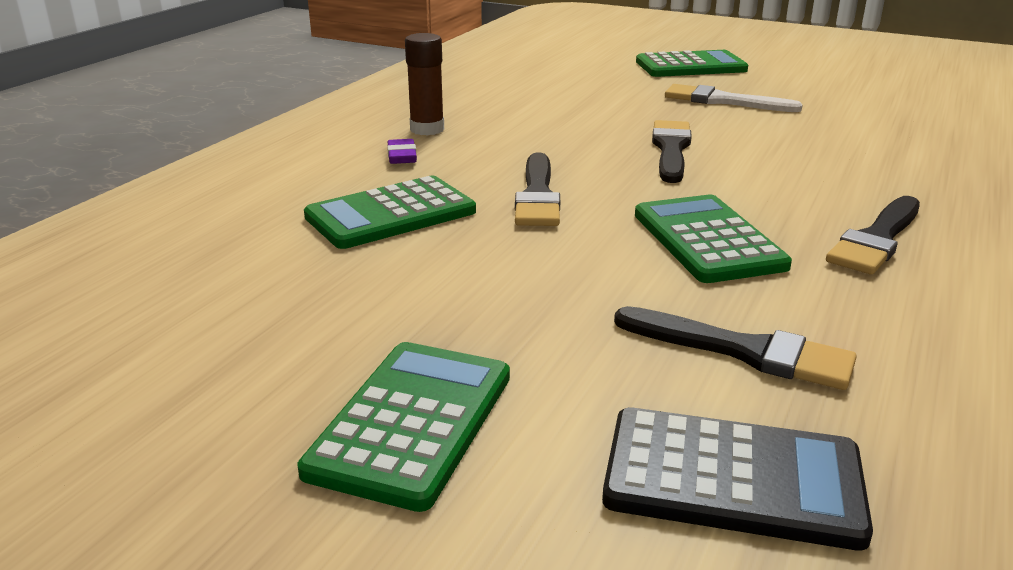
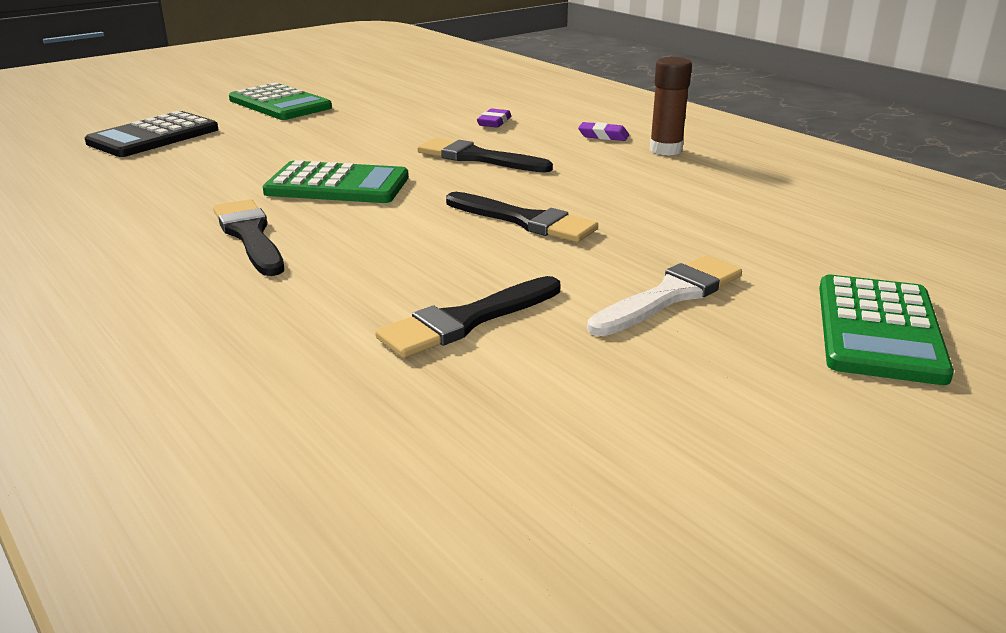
camera: 115 degrees right, 0 degrees up
green calculator [304,175,476,249] -> purple eraser [477,108,511,128]
black brush [614,306,857,390] -> black brush moved to [375,276,560,358]

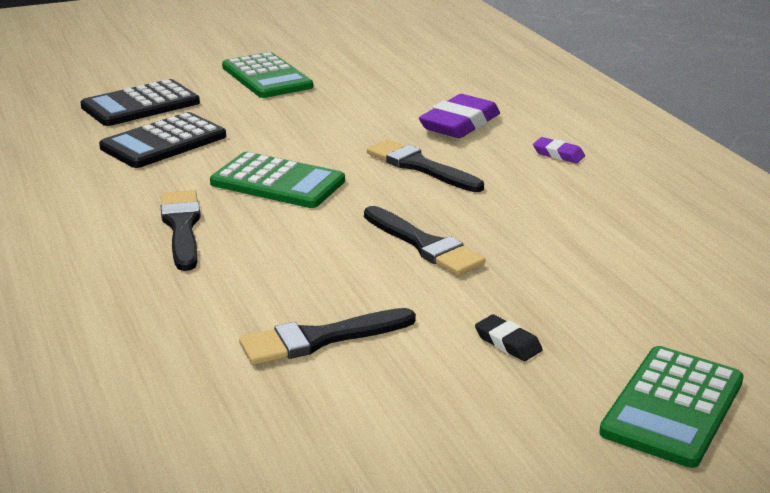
camera: 15 degrees right, 0 degrees up
purple eraser [477,108,511,128] -> purple eraser [419,94,500,138], size x1.99
white brush [587,255,742,336] -> black eraser [475,315,543,361]
brown glue stick [650,57,692,155] -> none
none -> black calculator [99,112,226,168]

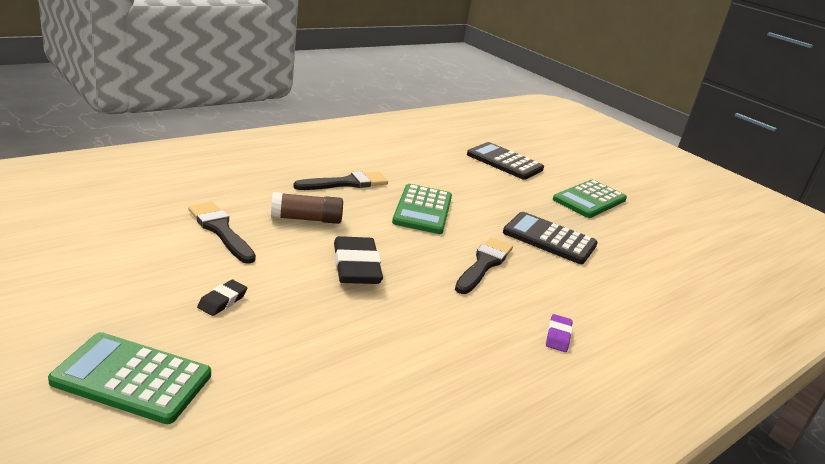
camera: 70 degrees right, 0 degrees up
black calculator [99,112,226,168] -> black calculator moved to [503,212,598,264]
black brush [364,206,485,276] -> black eraser [334,236,383,284]
purple eraser [419,94,500,138] -> none
none -> brown glue stick [271,192,343,224]

